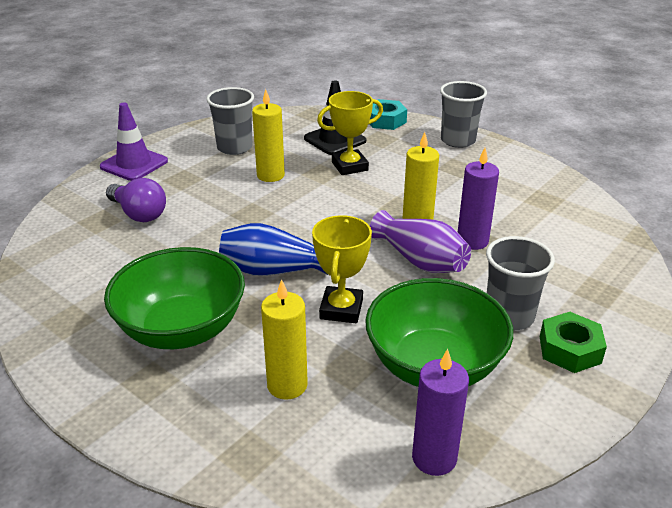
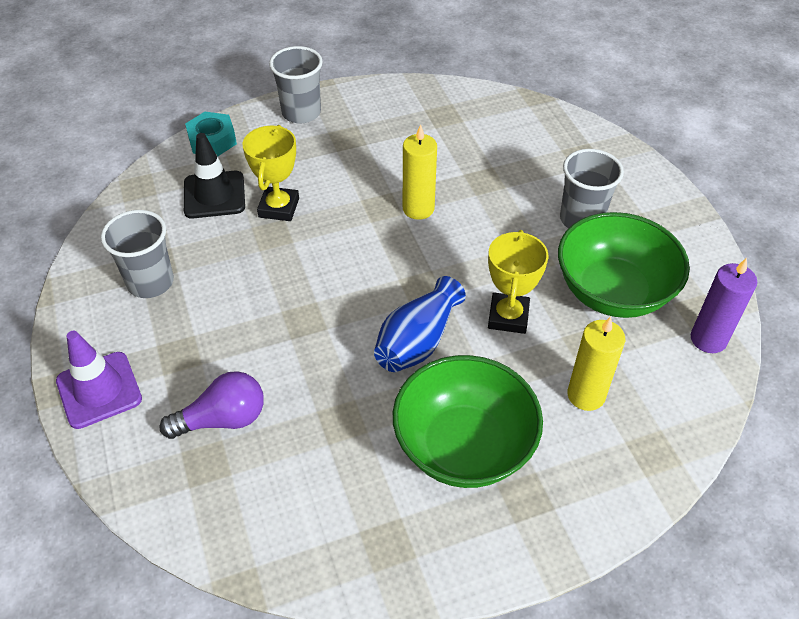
camera: 60 degrees left, 15 degrees up
yellow candle [252,89,285,182] -> none
yellow trophy [312,215,372,323] -> yellow trophy turned 60 degrees clockwise [488,230,549,334]
purple vase [370,210,471,273] -> none
purple candle [458,148,499,250] -> none
green nut [540,312,607,373] -> none

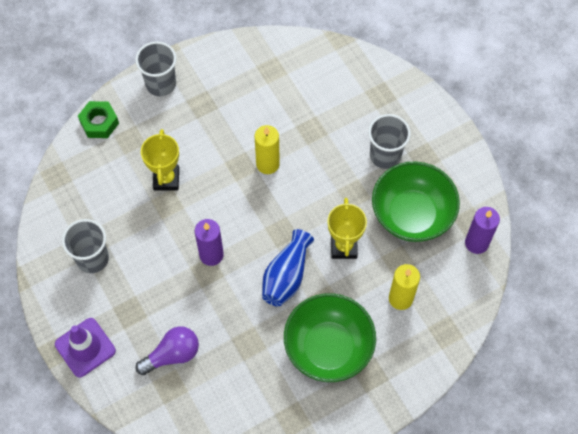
camera: 10 degrees left, 15 degrees up
black traffic cone [184,133,245,218] -> none
turquoise nut [185,112,237,156] -> green nut [78,101,119,138]
none -> purple candle [195,219,224,266]

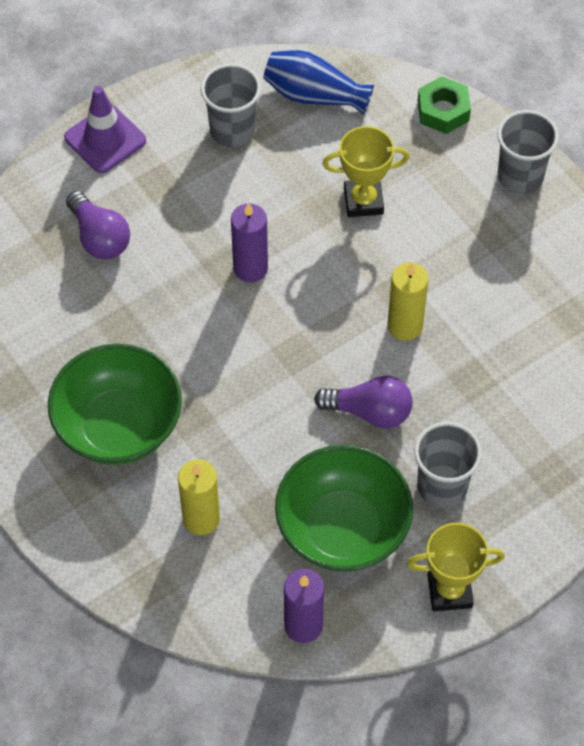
camera: 85 degrees right, 5 degrees down
blue vase [262,229,314,306] -> blue vase moved to [263,50,374,115]
yellow trophy [328,198,367,259] -> yellow trophy moved to [407,523,505,611]
none -> purple light bulb [314,376,413,428]

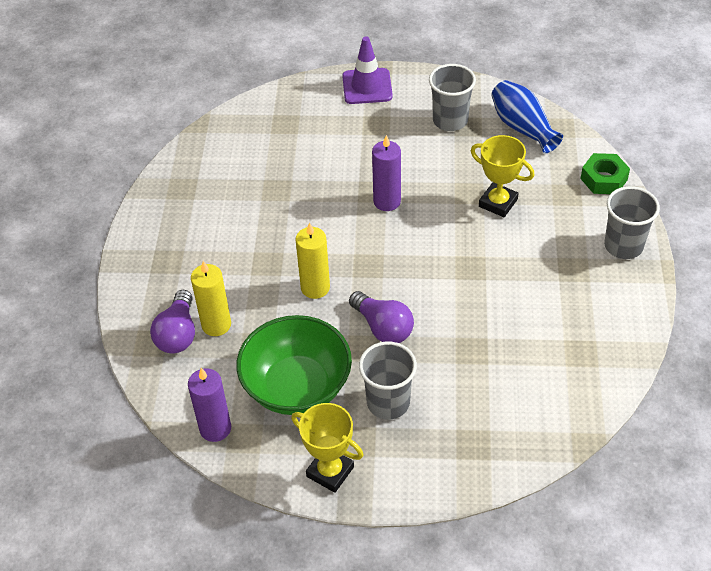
camera: 40 degrees right, 10 degrees down
green bowl [48,344,182,465] -> none
purple light bulb [66,191,130,259] -> purple light bulb moved to [150,290,195,354]
yellow candle [387,262,429,341] -> yellow candle moved to [296,223,330,299]

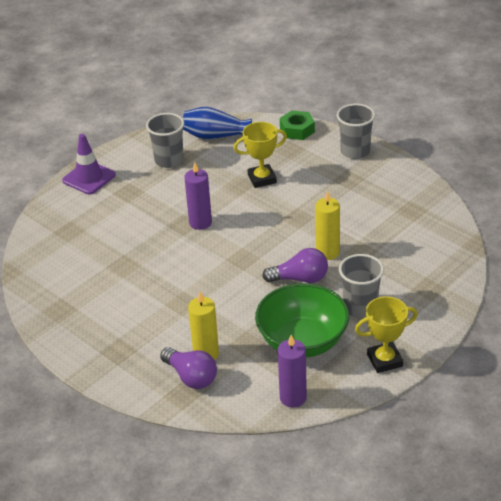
camera: 50 degrees left, 10 degrees down
yellow candle [296,223,330,299] -> yellow candle moved to [315,191,340,260]

